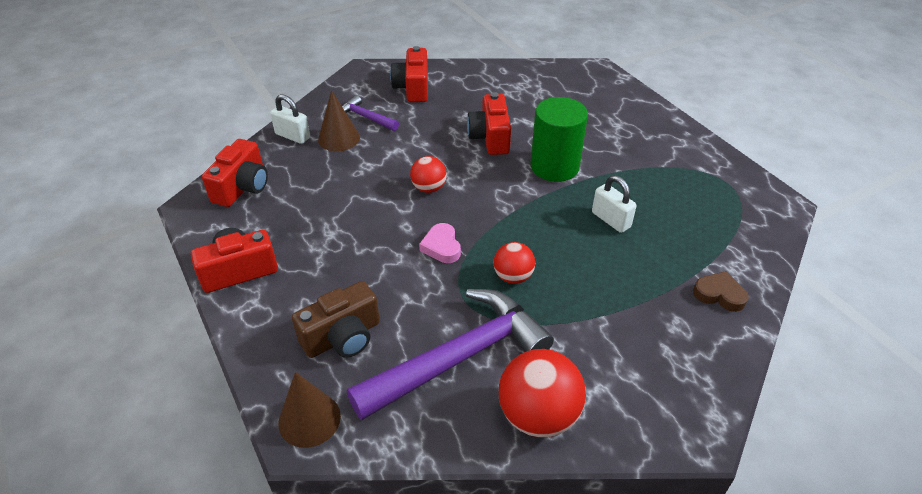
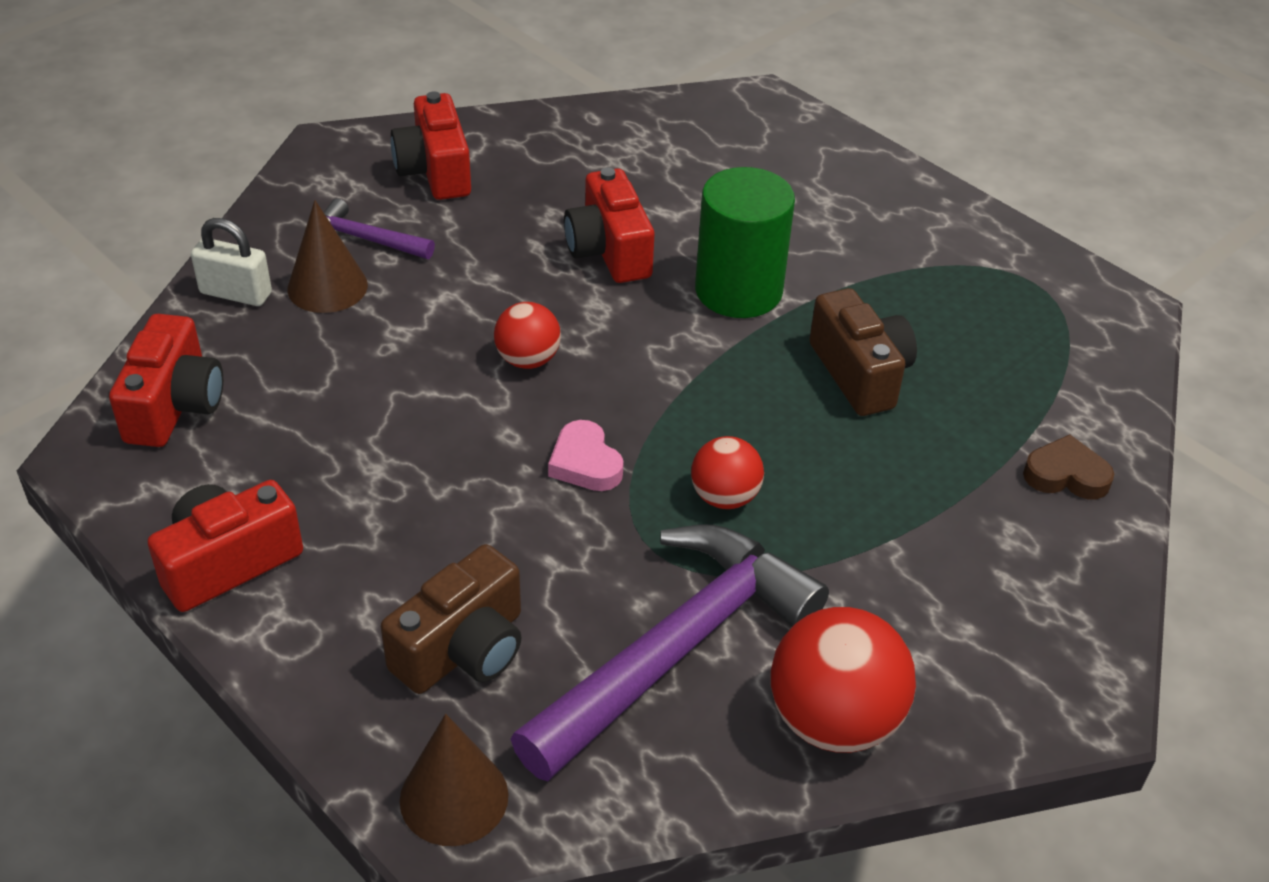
camera: 15 degrees left, 0 degrees up
white padlock [592,175,636,233] -> brown camera [809,288,917,416]

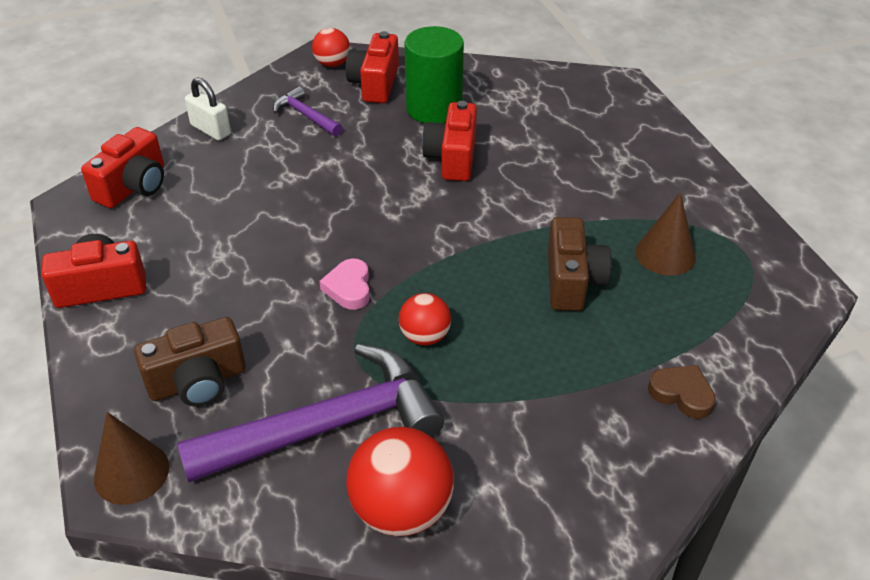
camera: 25 degrees right, 0 degrees up
brown cone [287,200,368,313] -> brown cone moved to [635,192,696,276]
red ball [494,302,561,369] -> red ball moved to [312,28,350,67]
green cylinder [695,167,795,318] -> green cylinder moved to [405,26,464,123]

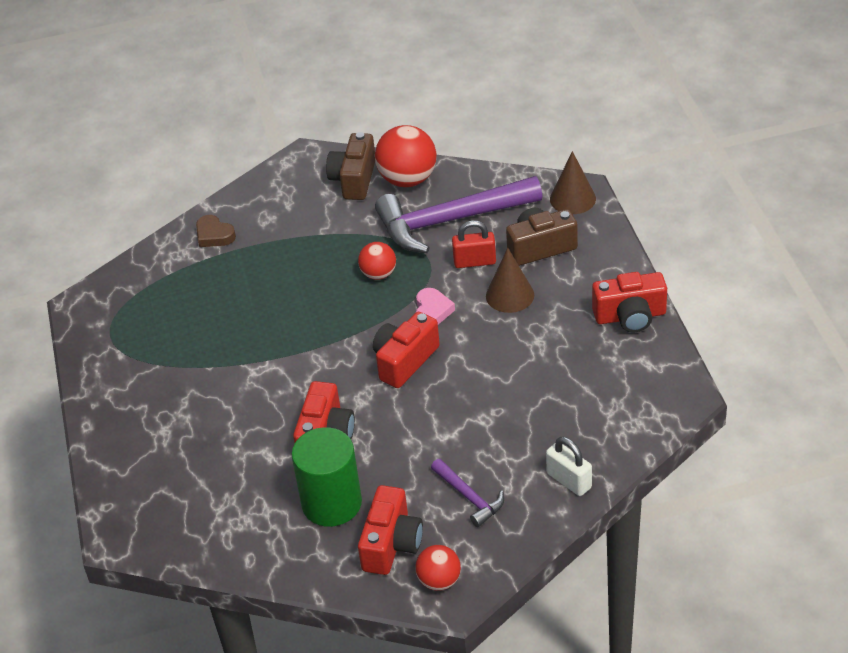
camera: 170 degrees left, 0 degrees up
red camera [81,127,164,208] -> red camera moved to [373,312,440,388]
brown camera [548,217,612,311] -> brown camera moved to [326,132,375,200]
brown cone [635,192,696,276] -> brown cone moved to [486,248,534,313]
none -> red padlock [452,220,496,268]

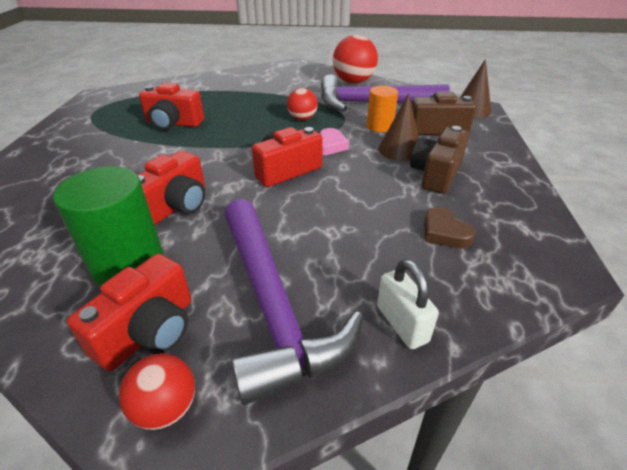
camera: 15 degrees right, 5 degrees down
brown heart [196,215,236,247] -> brown heart moved to [424,207,475,248]
brown camera [326,132,375,200] -> brown camera moved to [410,126,469,194]
purple hammer [431,459,504,527] -> purple hammer [224,199,363,405], size x2.14
red padlock [452,220,496,268] -> orange cylinder [367,86,398,132]
red camera [592,272,667,333] -> red camera moved to [139,83,204,130]

